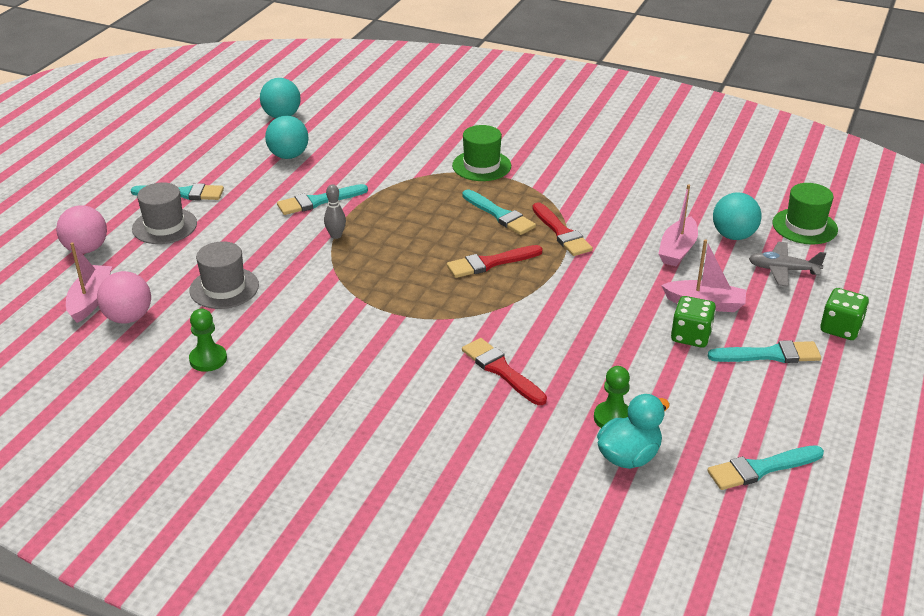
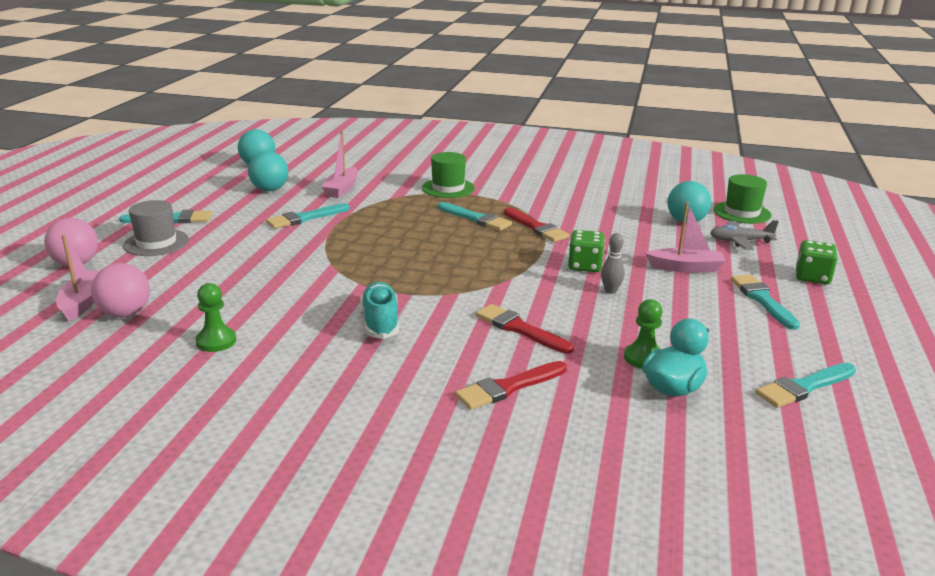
camera: 10 degrees left, 10 degrees down
grey hat [190,241,259,309] -> none
grey bowling pin [324,184,346,239] -> grey bowling pin moved to [601,233,625,294]
red brush [447,245,543,278] -> red brush moved to [455,361,567,410]
pink boat [658,184,698,266] -> pink boat moved to [321,131,358,198]
green dice [671,296,716,348] -> green dice moved to [568,230,605,272]
turquoise brush [708,340,821,363] -> turquoise brush turned 90 degrees counterclockwise [731,274,800,330]
none -> turquoise shoe [361,282,399,339]

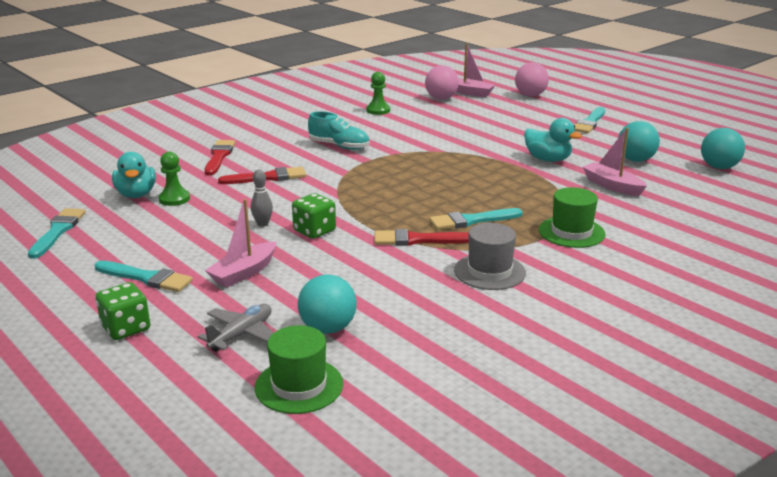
camera: 125 degrees right, 0 degrees up
grey hat [123,200,189,256] -> grey hat moved to [454,223,526,290]
turquoise brush [266,203,350,229] -> turquoise duck [524,118,582,162]

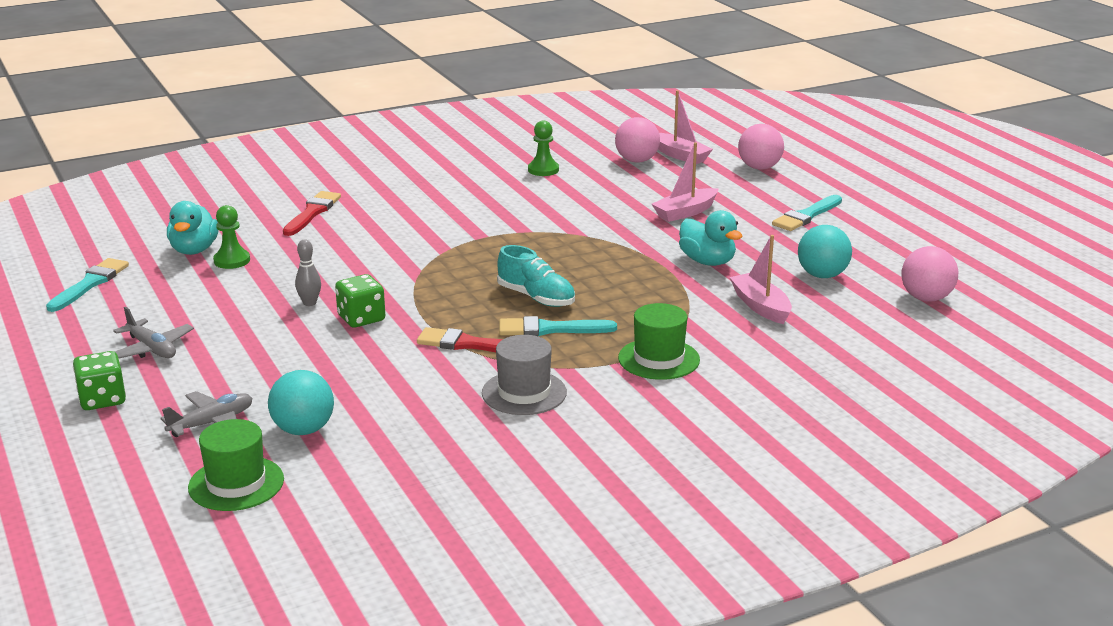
camera: 15 degrees right, 0 degrees up
turquoise brush [95,261,193,292] -> grey plane [113,307,194,358]
pink boat [205,199,276,288] -> pink boat moved to [652,142,718,222]
red brush [218,167,306,184] -> none
turquoise shoe [308,111,369,150] -> turquoise shoe moved to [497,245,575,307]
turquoise ball [701,128,745,169] -> pink ball [901,246,958,302]

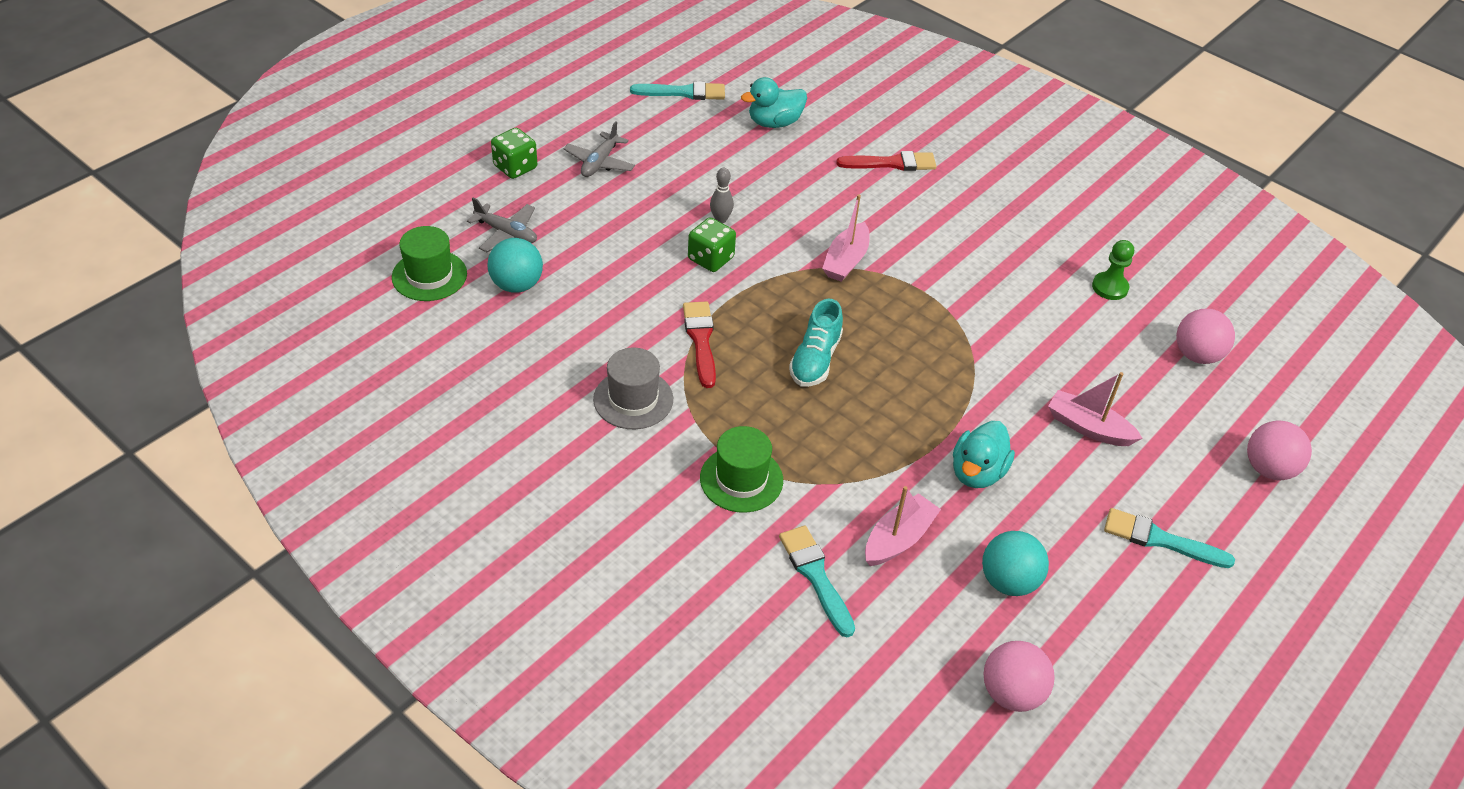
camera: 65 degrees right, 20 degrees up
green pawn [213,205,250,269] -> none
turquoise brush [499,316,617,336] -> turquoise brush moved to [779,526,855,637]
pink boat [658,90,713,164] -> pink boat moved to [822,194,870,282]

